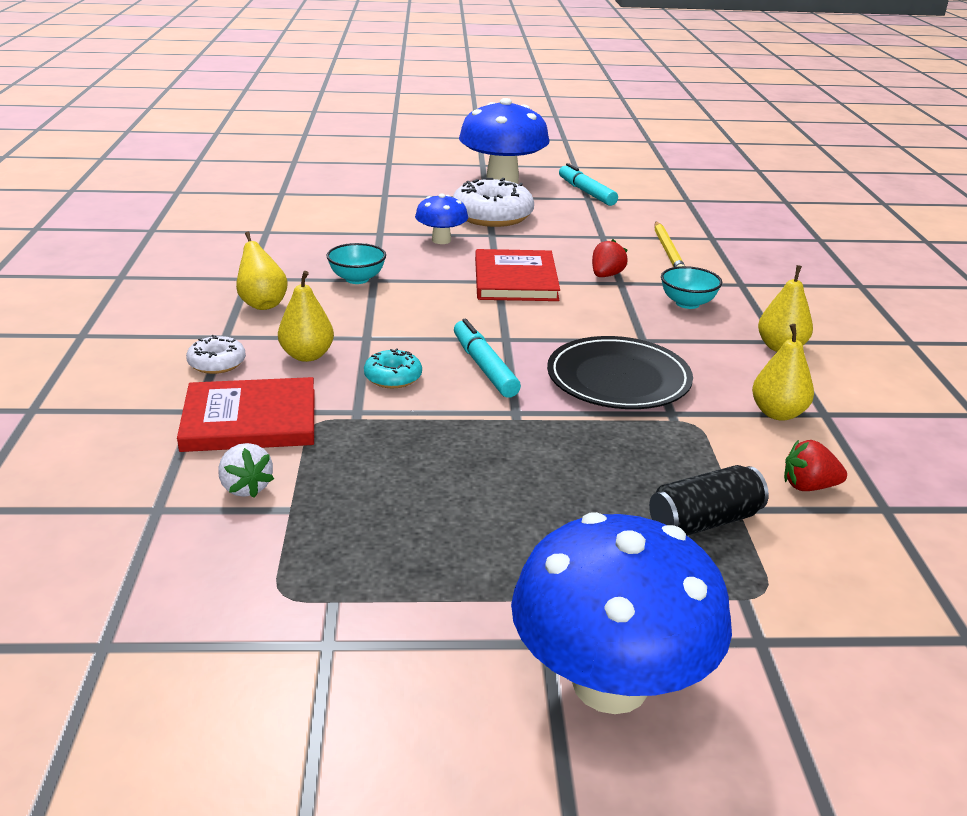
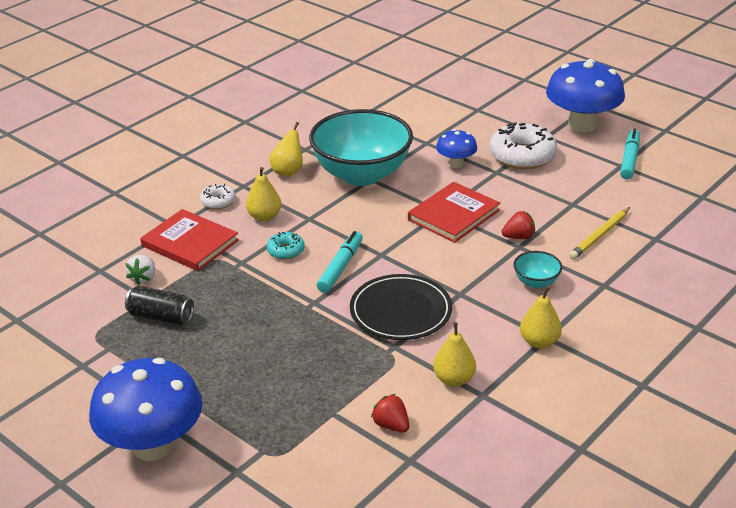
camera: 45 degrees right, 5 degrees up
turquoise bowl [326,243,386,284] -> turquoise bowl [309,109,413,186], size x2.42
black can [649,465,769,536] -> black can moved to [125,286,194,325]

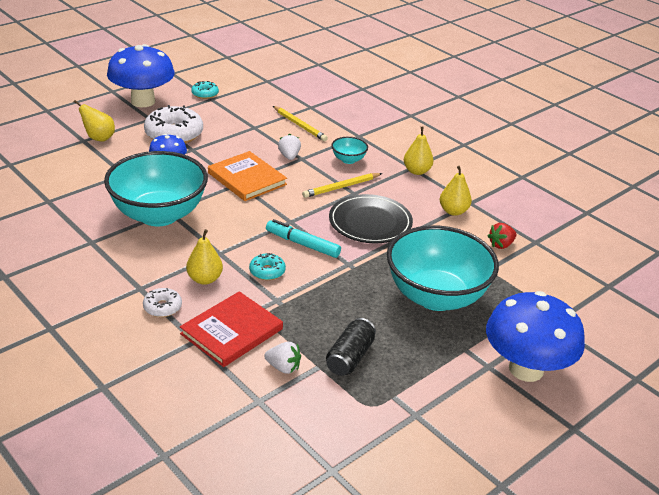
camera: 85 degrees left, 0 degrees up
yellow pear [269,122,303,177] -> yellow pear moved to [74,100,115,142]
red book [408,182,500,243] -> orange book [208,151,287,201]
red strawberry [502,211,535,239] -> white strawberry [278,134,301,160]
turquoise marker [620,128,640,179] -> turquoise donut [191,81,219,99]
none -> yellow pencil [302,173,382,198]
none -> turquoise bowl [387,225,499,311]

